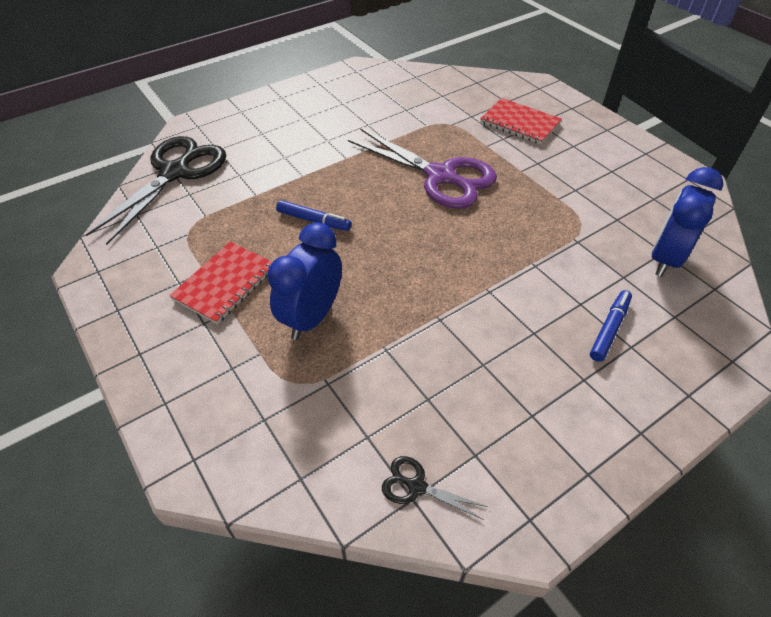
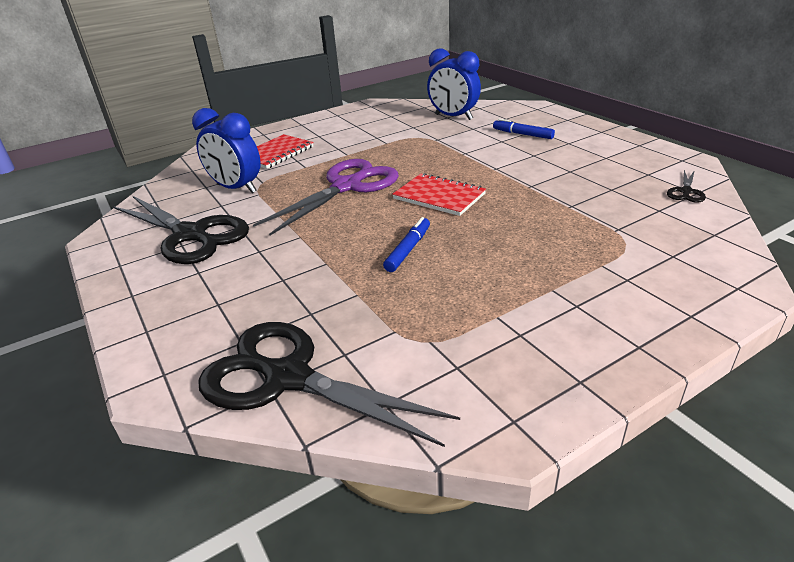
camera: 85 degrees left, 15 degrees down
red notebook [169,242,272,324] -> red notebook moved to [392,173,486,216]
blue clock [267,222,342,340] -> blue clock moved to [192,108,261,193]
none -> black scissors [113,196,249,264]

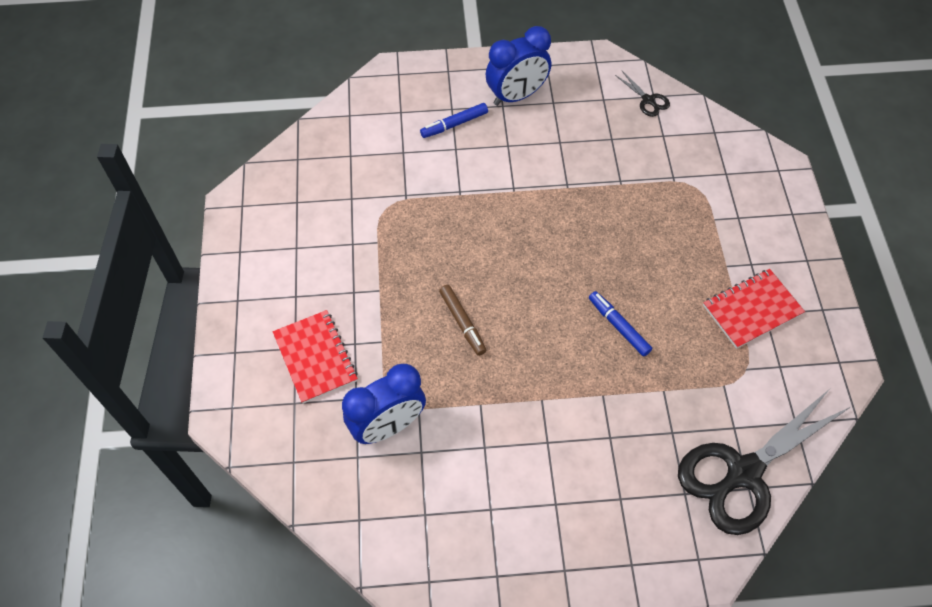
camera: 65 degrees left, 25 degrees up
black scissors [113,196,249,264] -> none
purple scissors [253,159,399,235] -> brown marker [439,285,486,356]
red notebook [392,173,486,216] -> red notebook moved to [703,269,805,349]
blue clock [427,48,481,120] -> blue clock moved to [486,26,551,106]

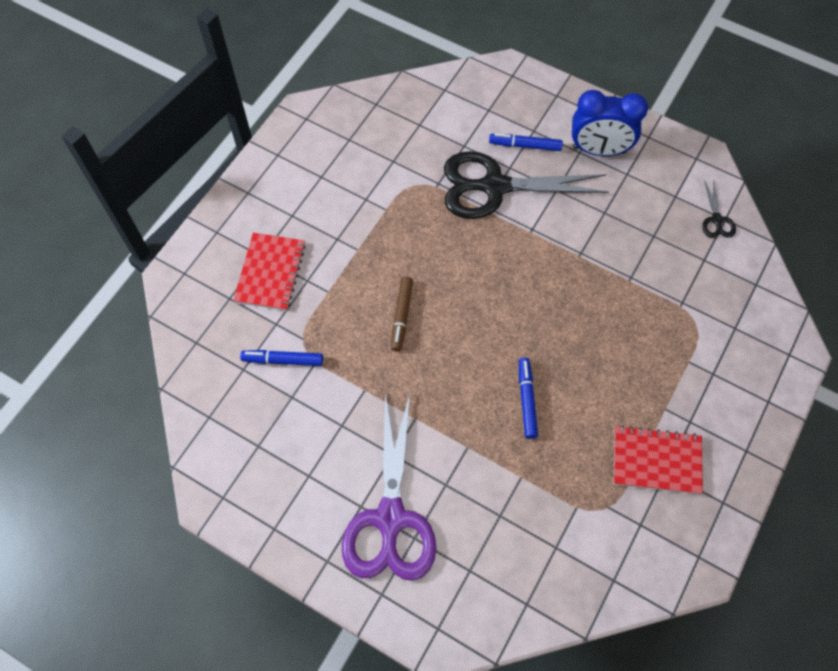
camera: 35 degrees right, 5 degrees up
blue clock [342,364,426,444] -> blue marker [240,350,323,366]
black scissors [678,390,850,535] -> black scissors moved to [444,151,609,219]
none -> purple scissors [342,394,436,581]

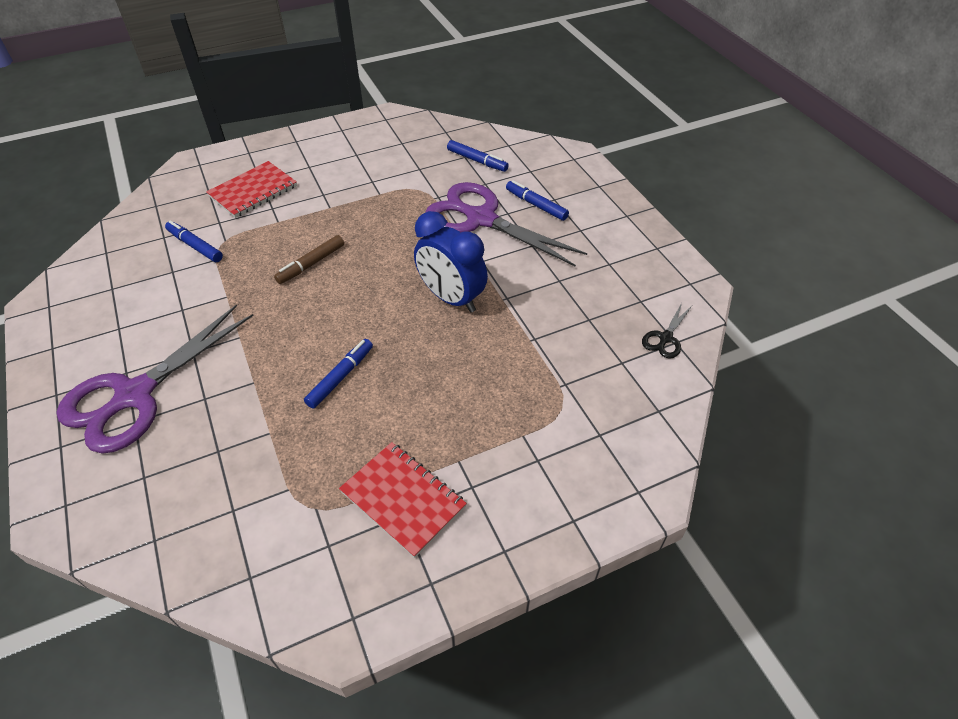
camera: 35 degrees right, 15 degrees down
black scissors [444,151,609,219] -> purple scissors [426,182,587,267]
blue clock [572,90,648,156] -> blue clock moved to [414,211,488,312]
none -> blue marker [447,140,509,172]

